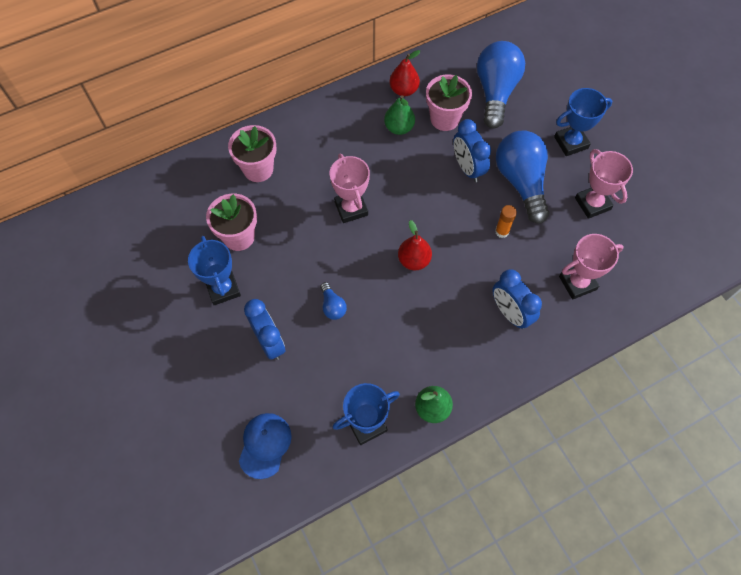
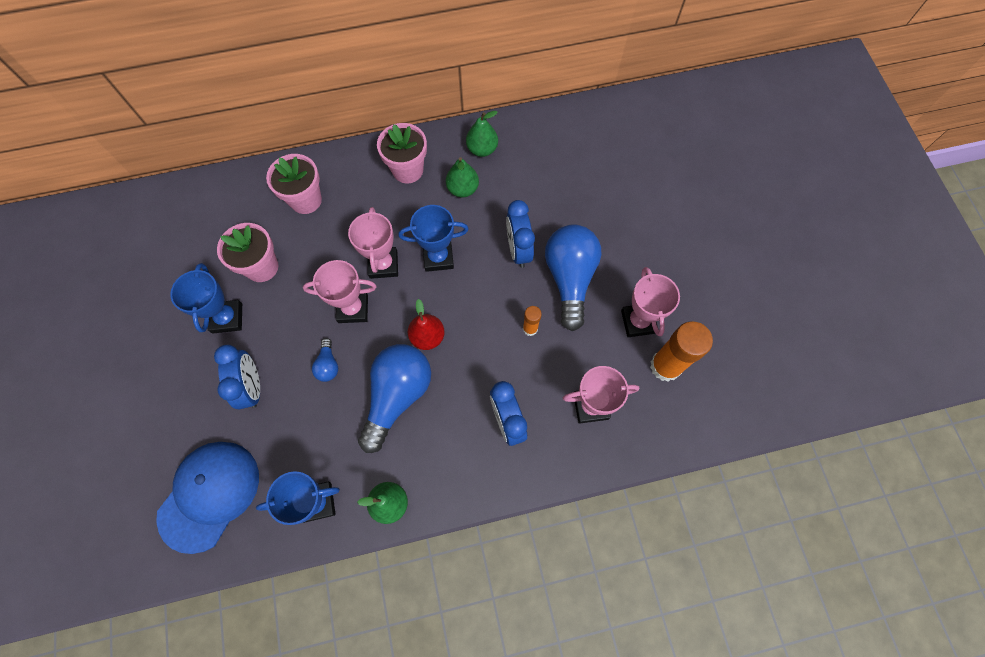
camera: 15 degrees right, 5 degrees up
blue cap [239,413,292,479] -> blue cap [156,442,259,554], size x1.62
red pear [390,50,420,96] -> green pear [466,111,498,157]
pink flower pot [426,74,472,131] -> pink flower pot moved to [377,123,427,183]
blue light bulb [477,41,525,129] -> blue light bulb moved to [358,344,431,453]
blue trophy [554,88,612,156] -> blue trophy moved to [398,205,469,272]
none -> pink trophy [303,260,377,323]
none -> orange glue stick [650,321,713,381]

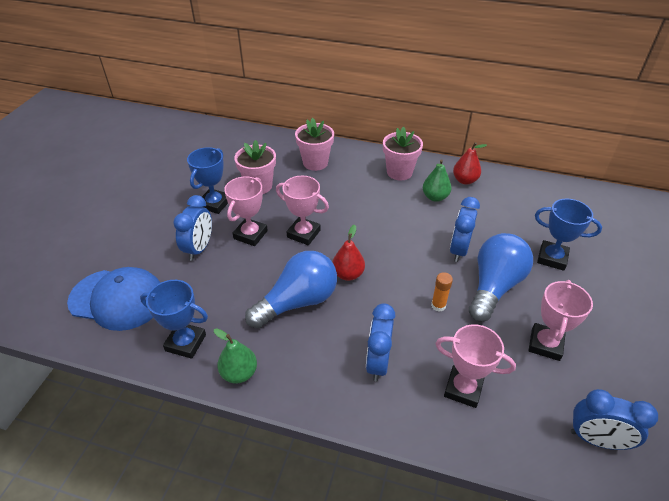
camera: 30 degrees right, 25 degrees down
blue cap [156,442,259,554] -> blue cap turned 45 degrees clockwise [67,267,160,331]
blue light bulb [312,338,338,382] -> none
pink trophy [348,207,398,279] -> pink trophy moved to [224,176,268,246]
blue trophy [398,205,469,272] -> blue trophy moved to [535,198,602,271]
green pear [466,111,498,157] -> red pear [453,142,487,185]
orange glue stick [650,321,713,381] -> none
none -> blue clock [571,389,658,450]

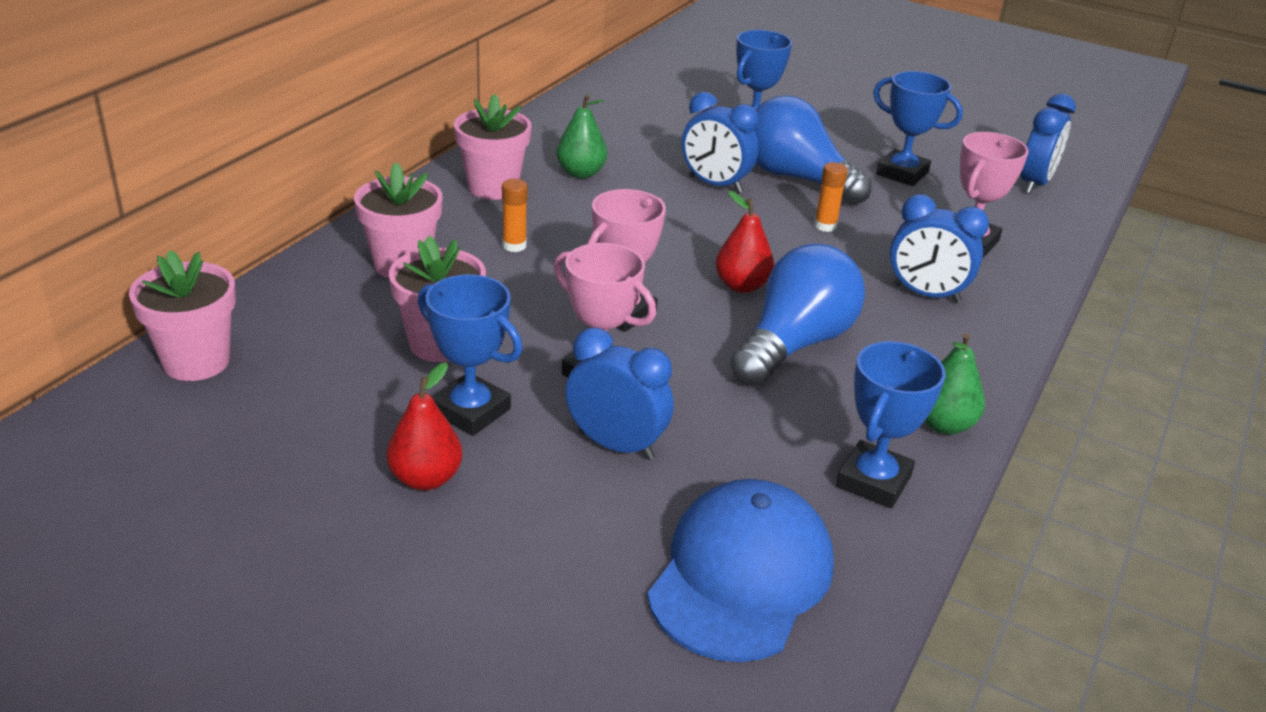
camera: 80 degrees left, 10 degrees down
blue light bulb [245,251,337,329] -> blue light bulb turned 60 degrees clockwise [730,244,865,386]
red pear [453,142,487,185] -> red pear moved to [386,362,463,490]
pink trophy [528,280,593,361] -> blue trophy [873,71,963,186]
none -> pink flower pot [129,250,236,381]
none -> orange glue stick [502,179,528,252]

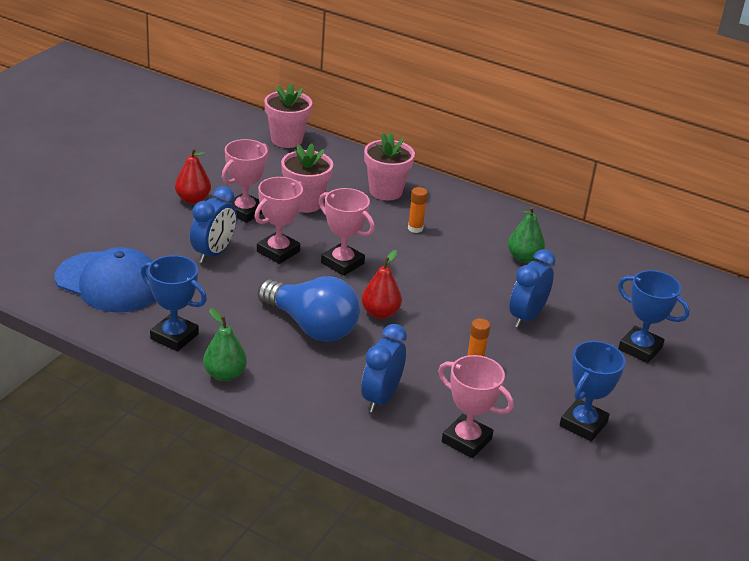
camera: 90 degrees right, 0 degrees up
blue trophy [418,274,523,436] -> pink trophy [222,139,269,223]
pink flower pot [454,94,532,200] -> none
blue light bulb [755,96,872,205] -> none
blue clock [1020,94,1076,194] -> none

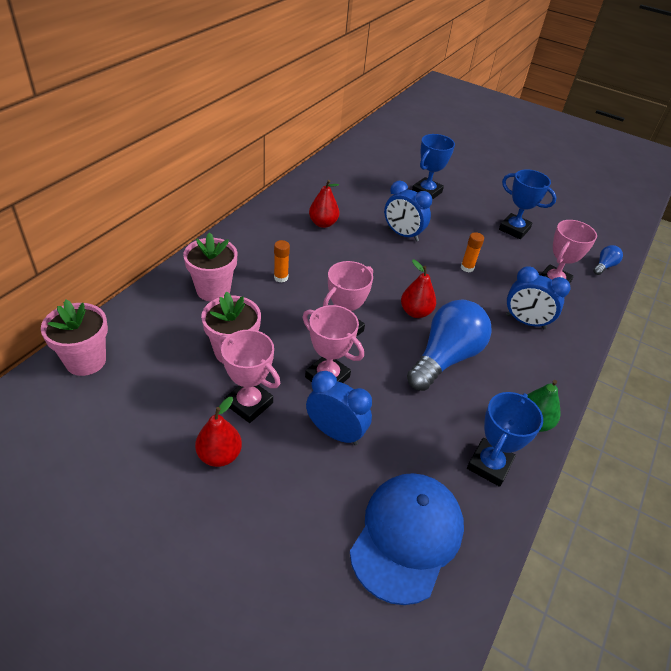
camera: 90 degrees left, 10 degrees up
green pear [508,206,545,263] -> red pear [309,180,339,228]
none -> blue light bulb [593,245,623,275]

